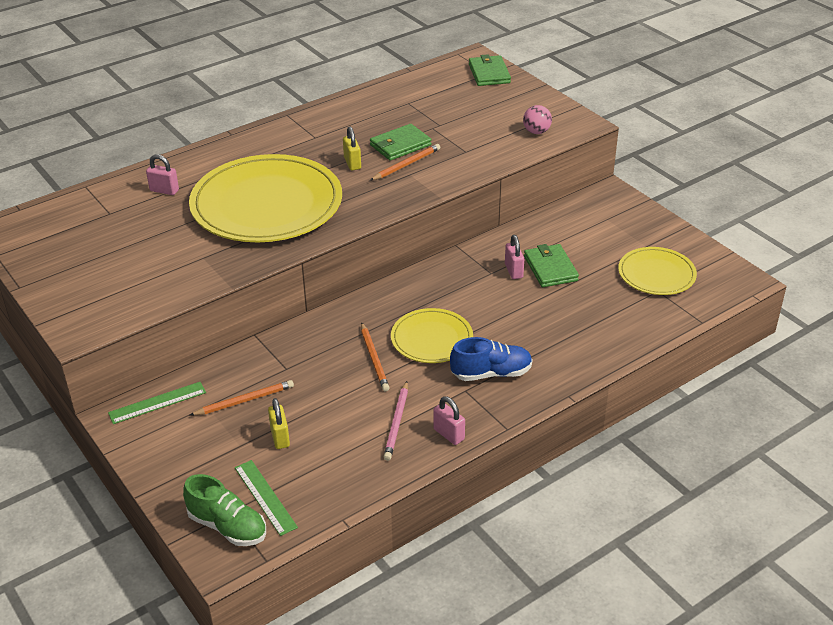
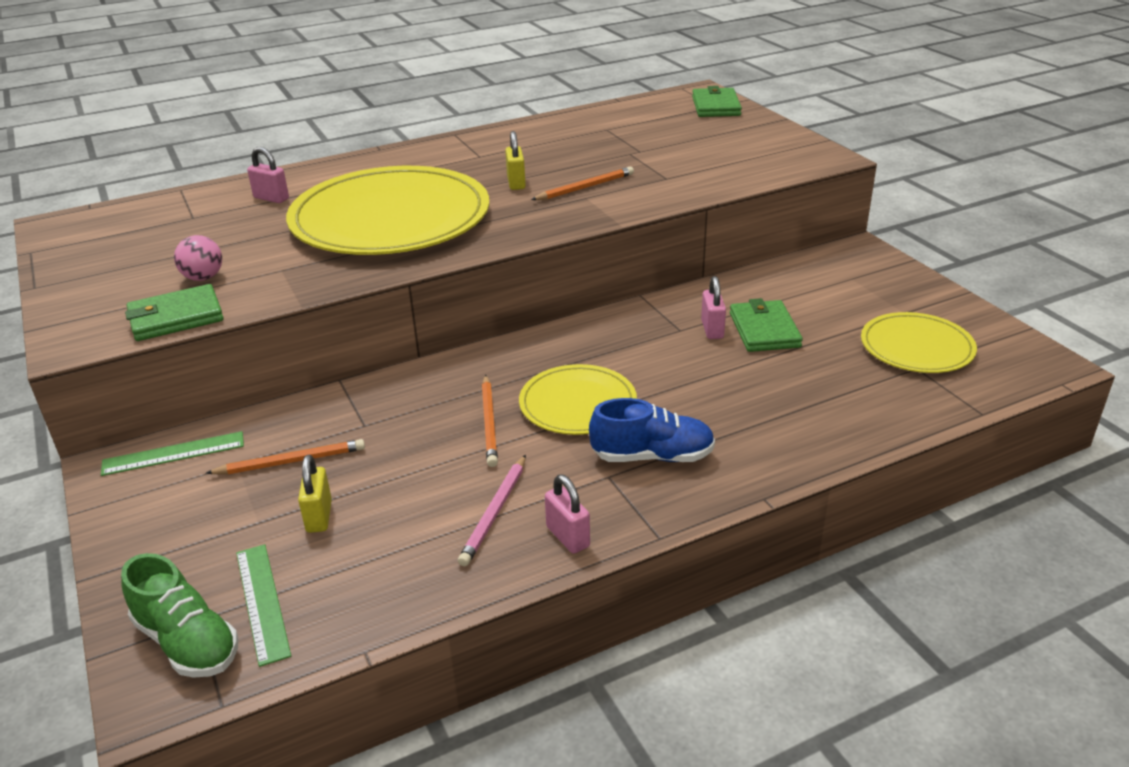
camera: 10 degrees right, 5 degrees down
green wallet [370,124,432,161] -> green wallet moved to [125,284,224,341]
pink ball [523,105,552,134] -> pink ball moved to [174,235,222,281]

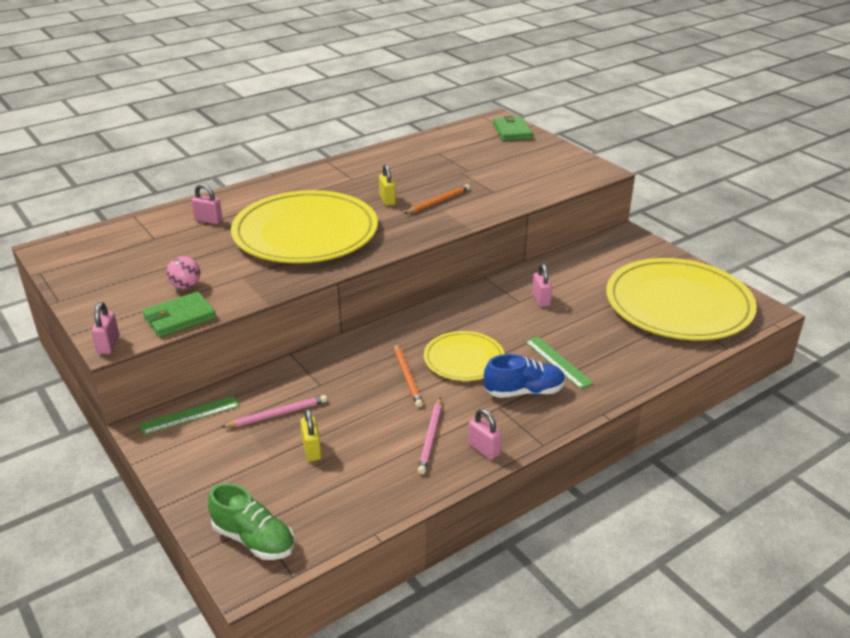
camera: 10 degrees left, 0 degrees up
orange pencil [206,439,365,474] -> pink pencil [222,395,327,428]
green ruler [236,544,291,667] -> green ruler moved to [525,337,594,389]
green wallet [730,298,803,352] -> none
yellow plate [861,312,977,373] -> yellow plate [606,258,757,340], size x1.96
none -> pink padlock [91,302,119,354]

